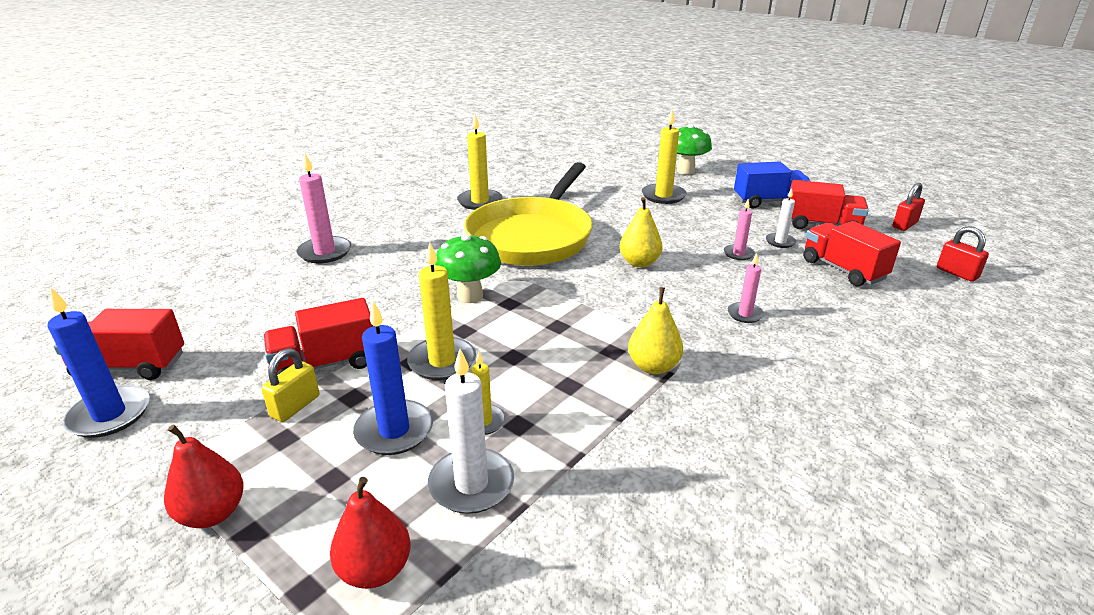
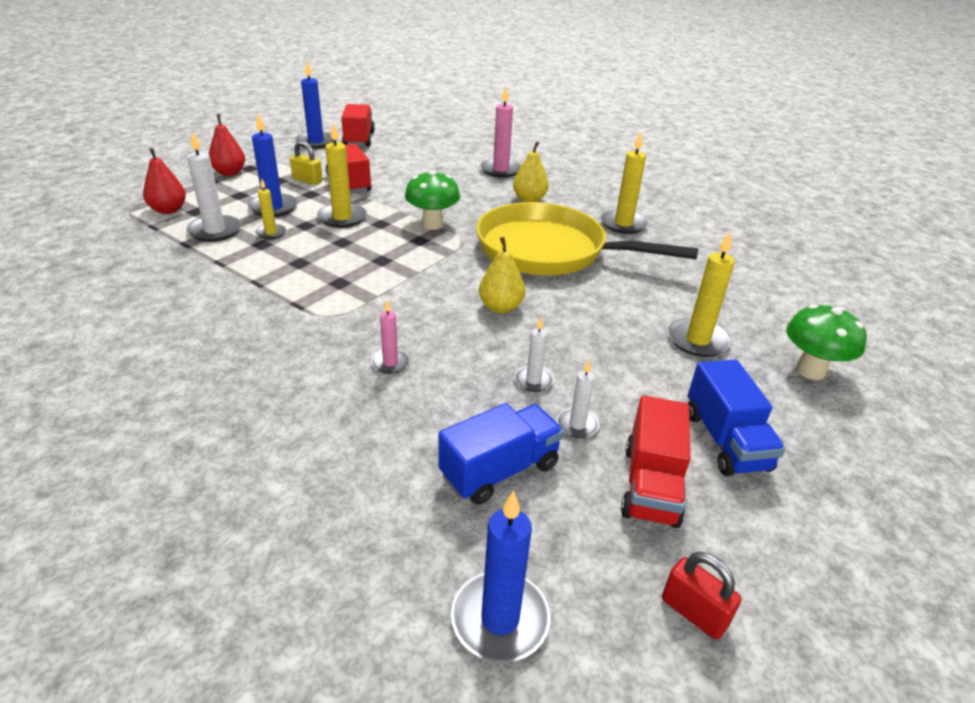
camera: 85 degrees right, 5 degrees up
yellow pear [628,287,683,374] -> yellow pear moved to [513,141,549,202]
pink candle [724,199,755,260] -> white candle [514,318,554,392]
red truck [803,221,901,286] -> blue truck [438,403,564,505]
red padlock [937,226,989,282] -> blue candle [451,490,550,663]

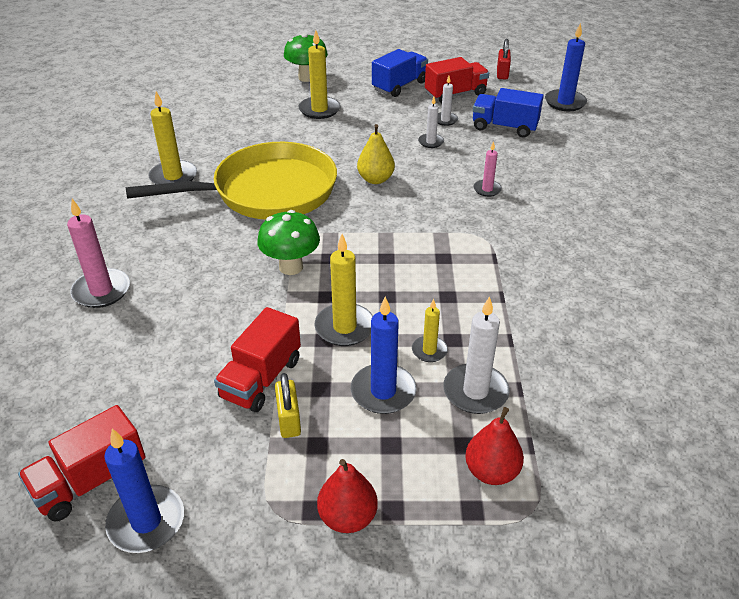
camera: 125 degrees left, 5 degrees up
yellow pan [476,202,699,275] -> yellow pan turned 90 degrees counterclockwise [125,142,337,220]
yellow pear [513,141,549,202] -> none

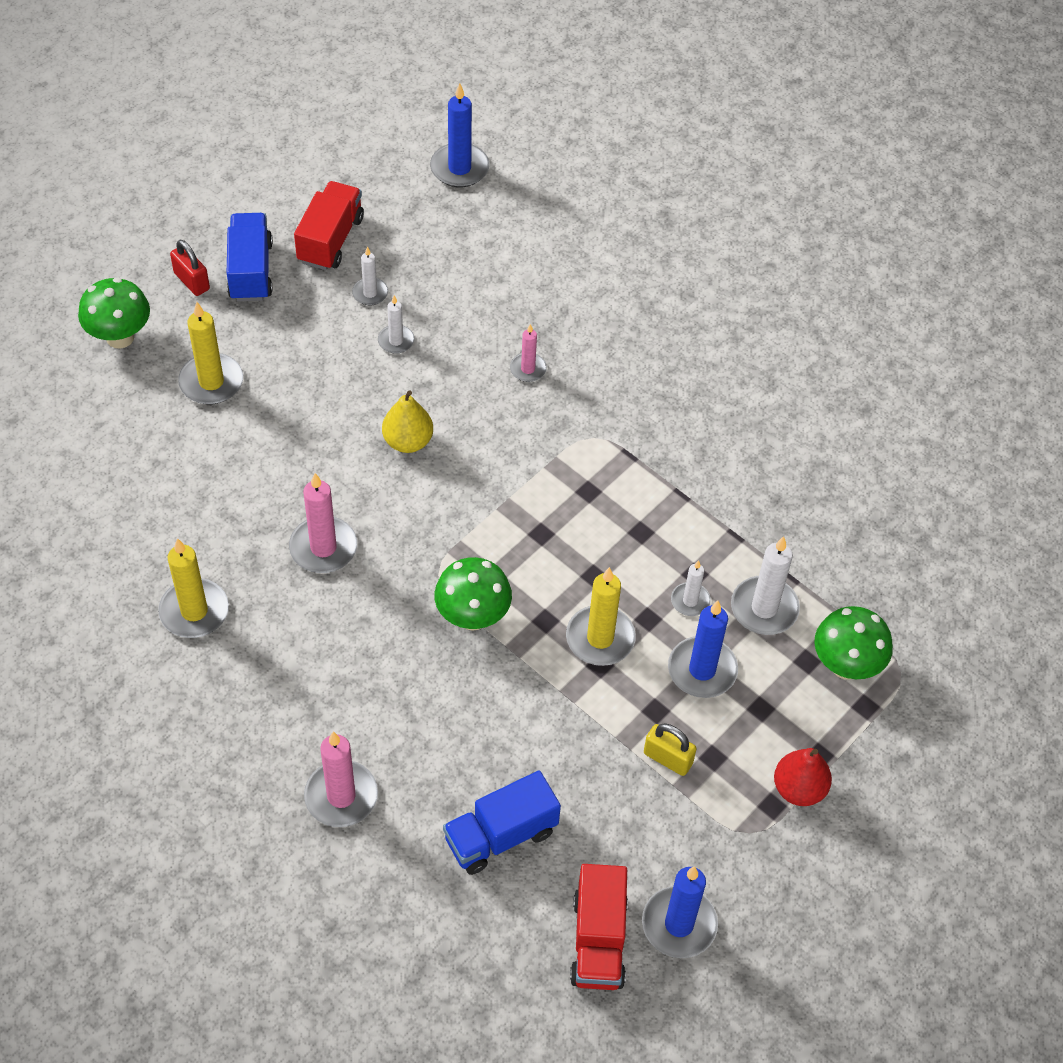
camera: 50 degrees left, 15 degrees up
yellow pan [125,142,337,220] -> pink candle [289,473,357,573]
red truck [214,307,301,412] -> none
yellow candle [412,299,448,362] -> white candle [671,560,711,616]
red pear [465,407,524,485] -> green mushroom [814,606,893,680]
blue truck [473,88,544,138] -> blue truck moved to [443,770,561,875]
red padlock [497,39,511,79] -> red padlock moved to [170,240,210,296]

